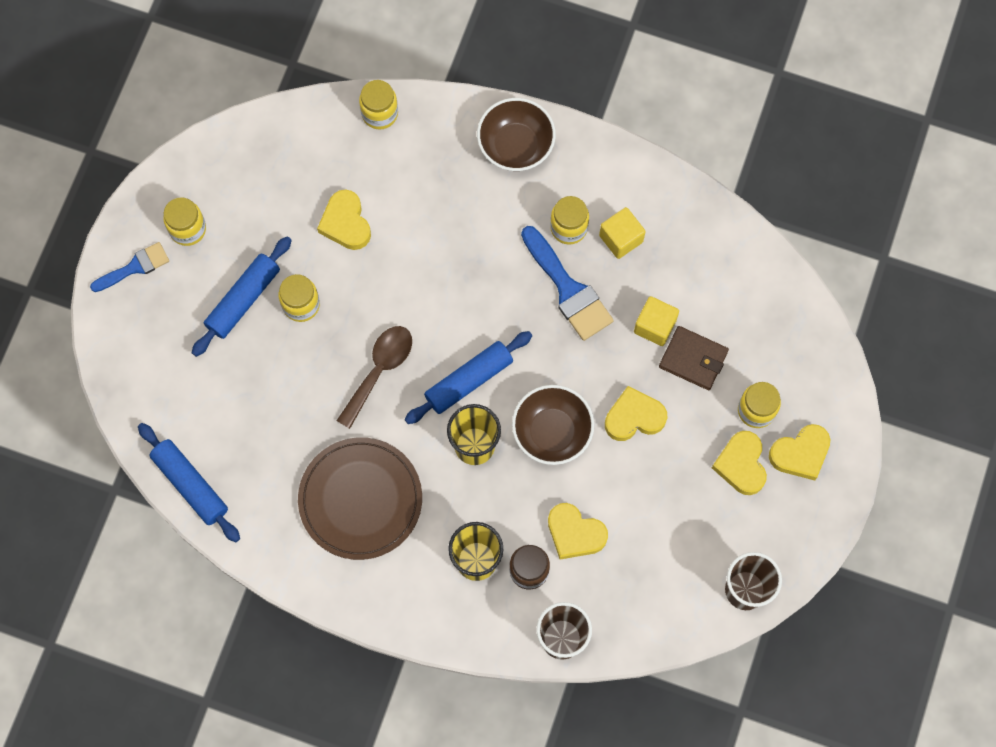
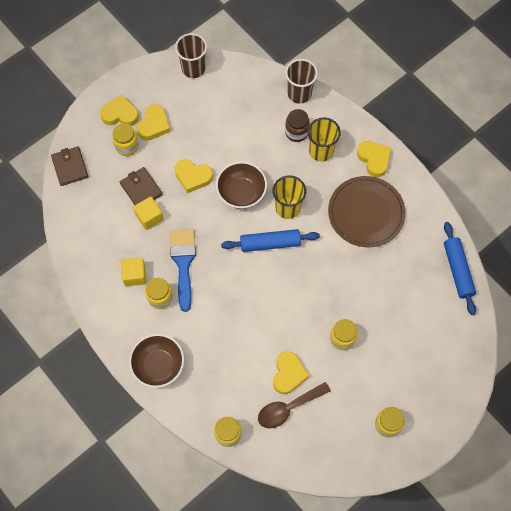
camera: 150 degrees left, 5 degrees down
blue brush [90,242,169,292] -> none
blue rolling pin [192,236,292,357] -> none
brown spoon [336,326,412,429] -> brown spoon moved to [258,382,331,429]
yellow heart [548,503,608,559] -> yellow heart moved to [357,141,391,177]
none -> brown wallet [51,146,89,186]

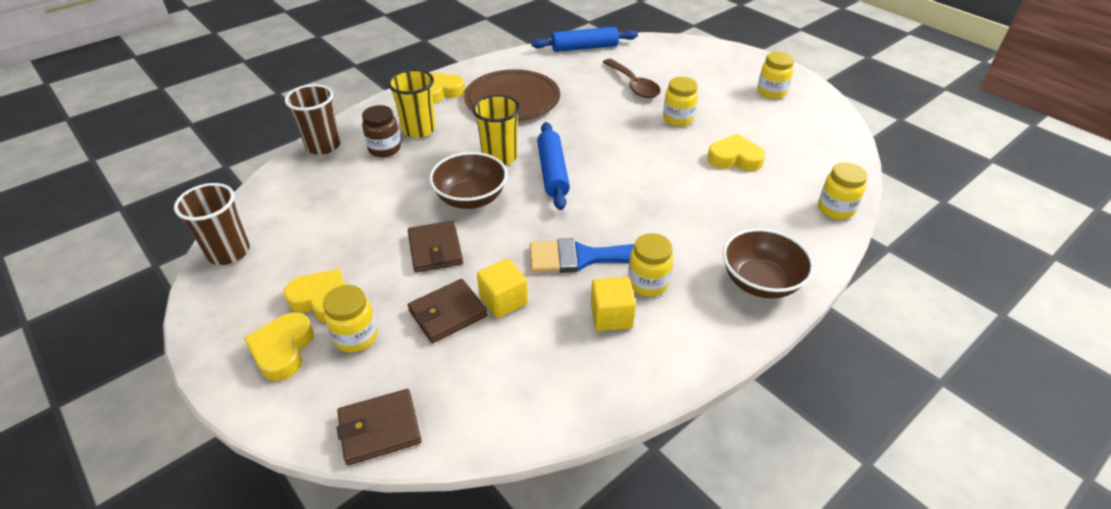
camera: 90 degrees left, 25 degrees down
yellow heart [175,159,213,193] -> brown wallet [408,221,463,273]
brown spoon [258,382,331,429] -> brown spoon moved to [603,59,661,98]

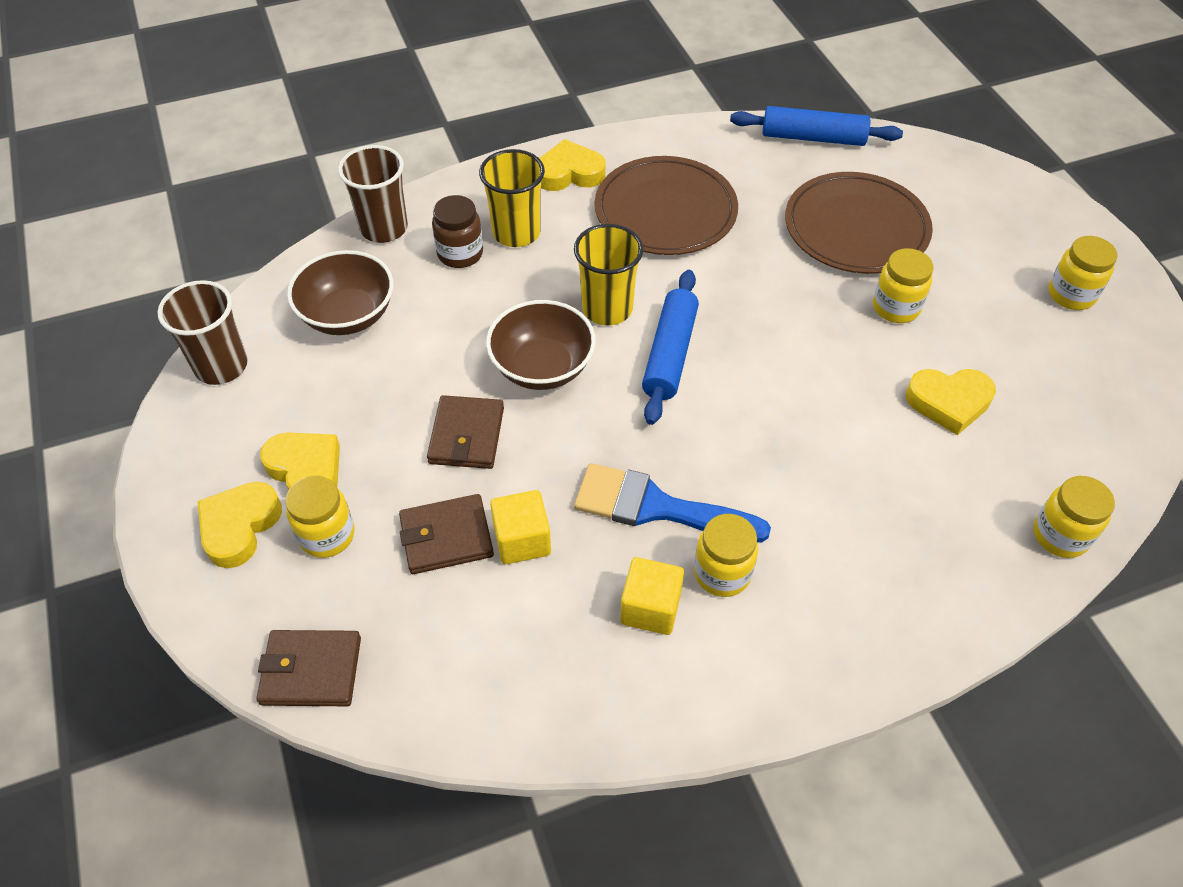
camera: 20 degrees right, 10 degrees up
brown spoon [603,59,661,98] -> brown plate [785,172,933,274]
yellow heart [707,134,766,171] -> yellow heart turned 150 degrees clockwise [906,369,996,435]
brown bowl [723,228,814,298] -> brown bowl moved to [287,250,394,335]

